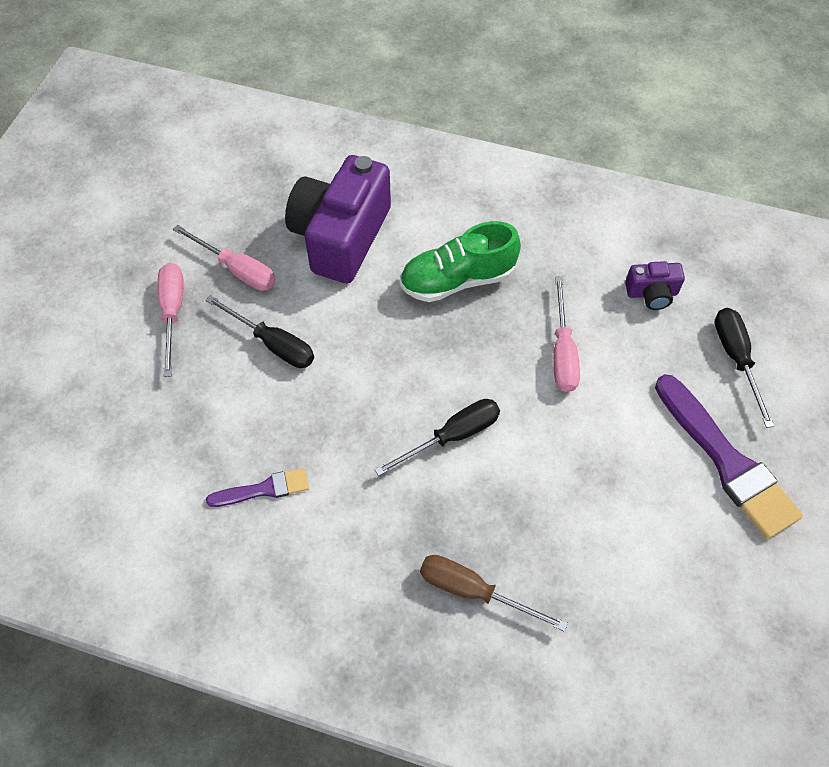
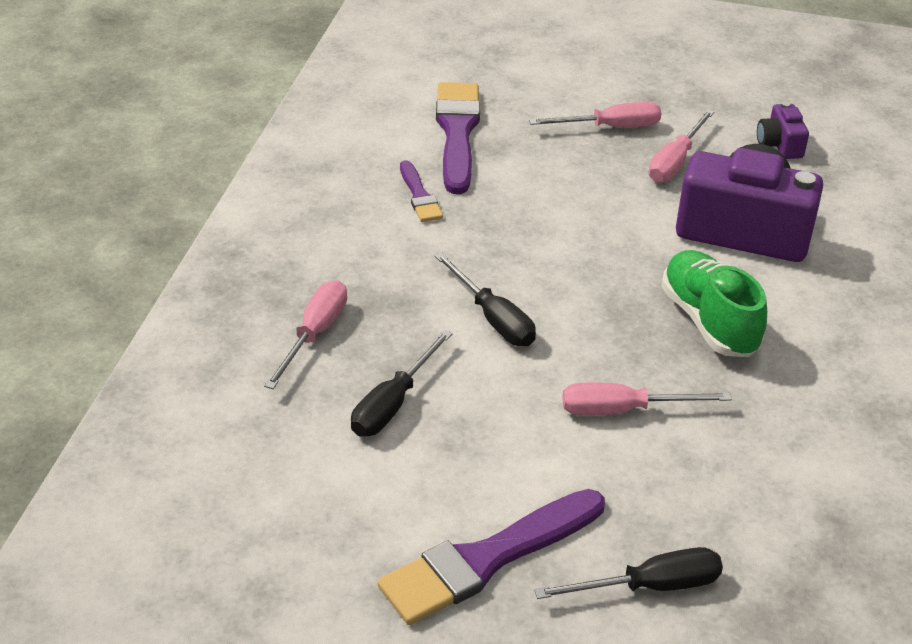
camera: 85 degrees right, 20 degrees down
black screwdriver [206,295,314,368] -> black screwdriver moved to [351,330,453,437]
brown screwdriver [420,555,568,632] -> pink screwdriver [264,281,347,389]
purple camera [625,261,685,310] -> purple camera moved to [757,102,809,159]
none -> purple brush [436,82,480,194]

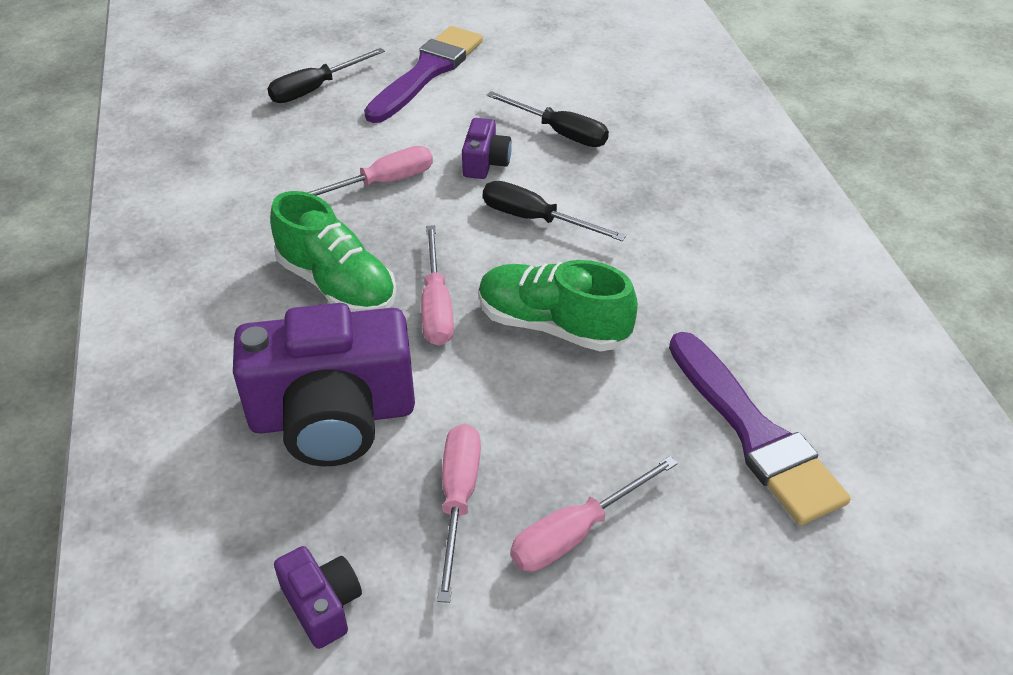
camera: 155 degrees right, 5 degrees up
pink screwdriver [264,281,347,389] -> pink screwdriver moved to [421,225,454,346]
black screwdriver [351,330,453,437] -> black screwdriver turned 120 degrees clockwise [486,91,609,147]
purple brush [400,160,443,222] -> none
none -> purple camera [462,118,512,179]
none -> green shoe [479,260,638,352]

